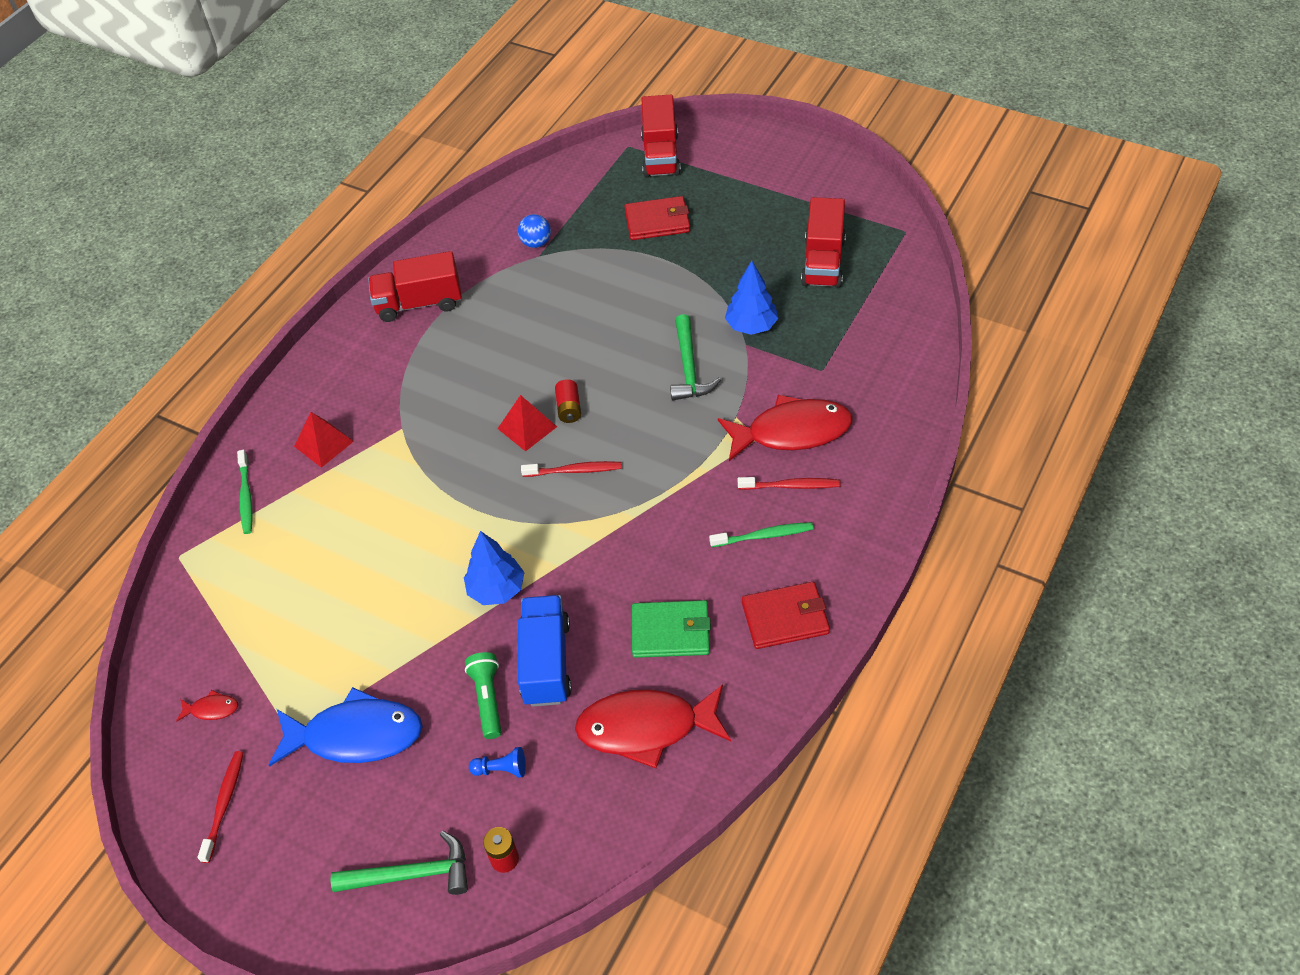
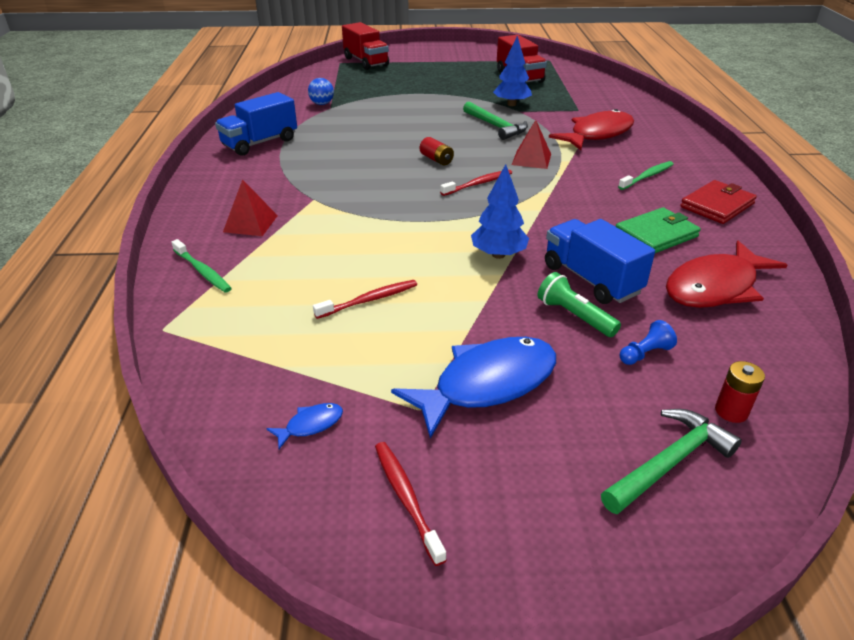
camera: 35 degrees left, 15 degrees down
red fish [176,690,238,722] -> blue fish [266,403,343,449]
red truck [368,251,462,322] -> blue truck [215,92,297,156]
red pyramid [497,395,557,452] -> red pyramid moved to [512,120,551,169]
red wallet [625,196,690,240] -> none
red toothbrush [738,477,841,490] -> red toothbrush moved to [313,280,417,319]

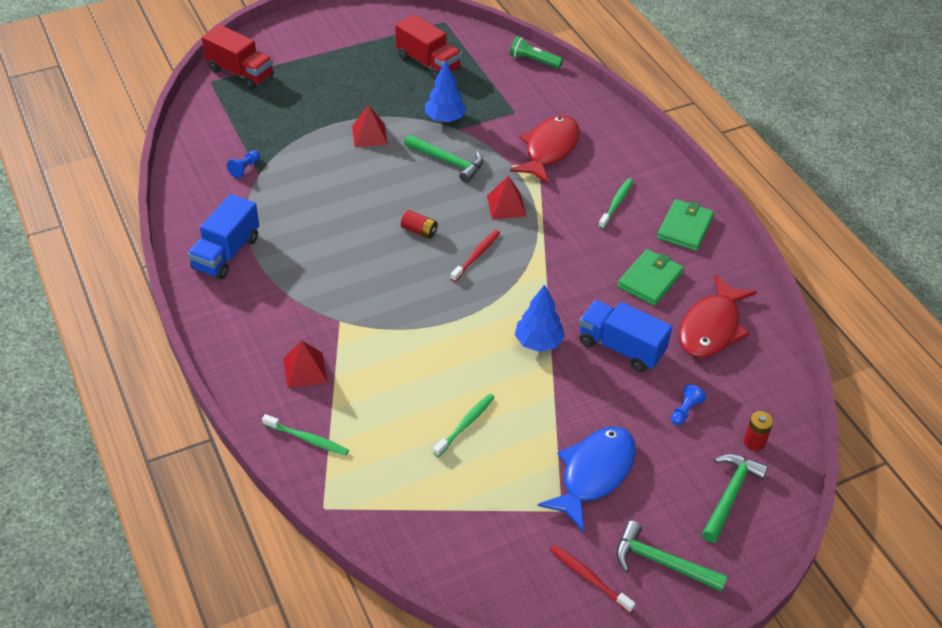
camera: 25 degrees left, 10 degrees up
blue fish [266,403,343,449] -> none
blue ball [308,78,334,105] -> blue pawn [227,150,260,178]
red toothbrush [313,280,417,319] -> green toothbrush [433,394,495,457]
green flashlight [537,272,621,337] -> green flashlight moved to [510,36,563,69]
red wallet [680,180,757,224] -> green wallet [657,199,714,251]
none -> red pyramid [352,105,388,147]
none -> green hammer [616,521,728,592]

